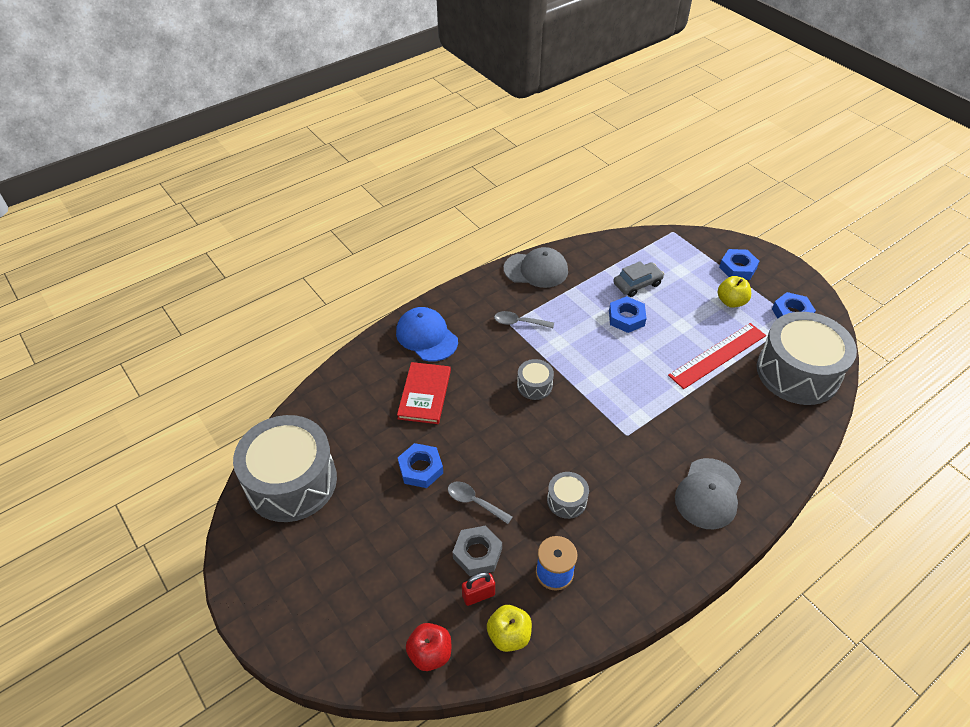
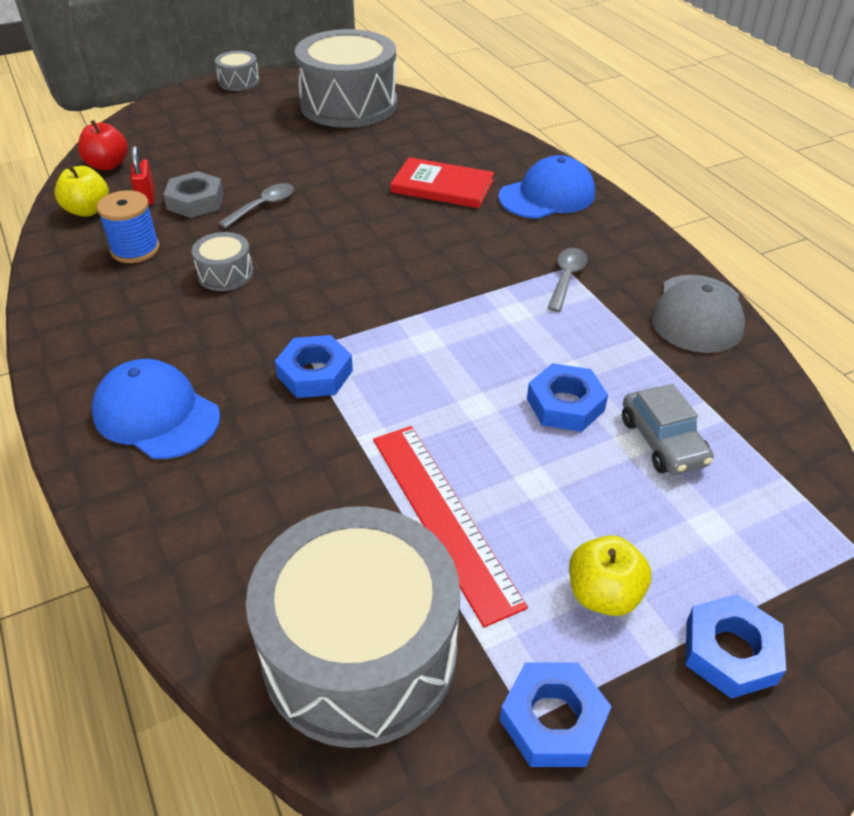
camera: 100 degrees right, 5 degrees down
blue nut [398,443,443,488] -> blue nut moved to [275,335,353,398]
grey drum [517,359,554,400] -> grey drum moved to [215,51,259,91]
grey cap [675,458,741,530] -> blue cap [92,359,220,459]

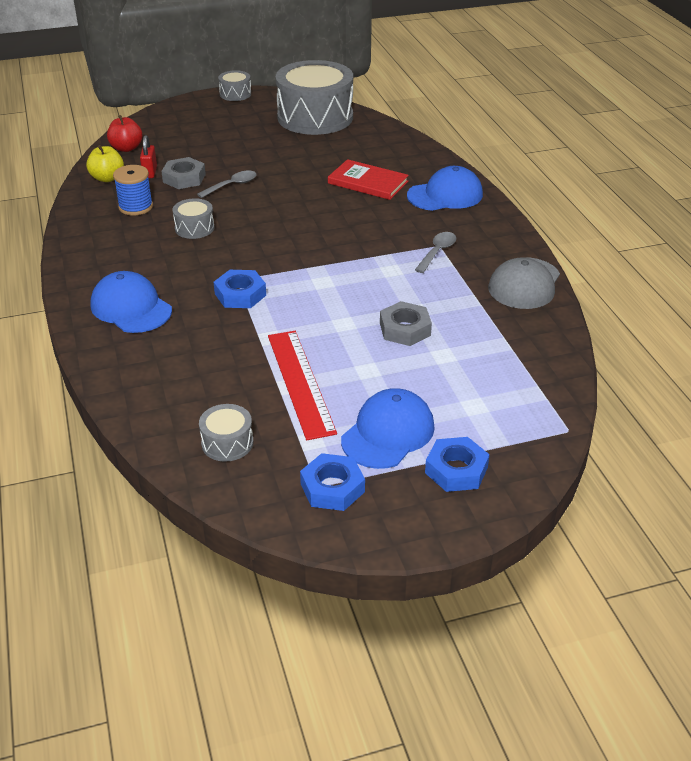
camera: 10 degrees right, 5 degrees down
grey drum [246,506,460,748] -> grey drum [199,404,253,462], size x0.43
blue nut [527,363,608,432] -> grey nut [380,301,432,346]
yellow apple [569,535,652,616] -> blue cap [341,388,435,469]
grey car [622,384,714,475] -> none

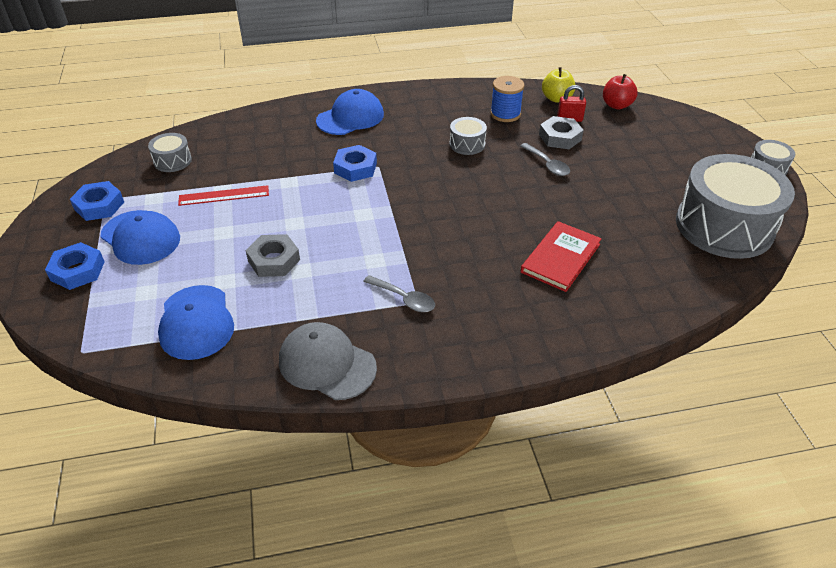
camera: 95 degrees right, 5 degrees up
red ruler [268,331,337,440] -> red ruler [178,185,269,206], size x0.65
blue cap [407,166,483,211] -> blue cap moved to [158,285,234,360]

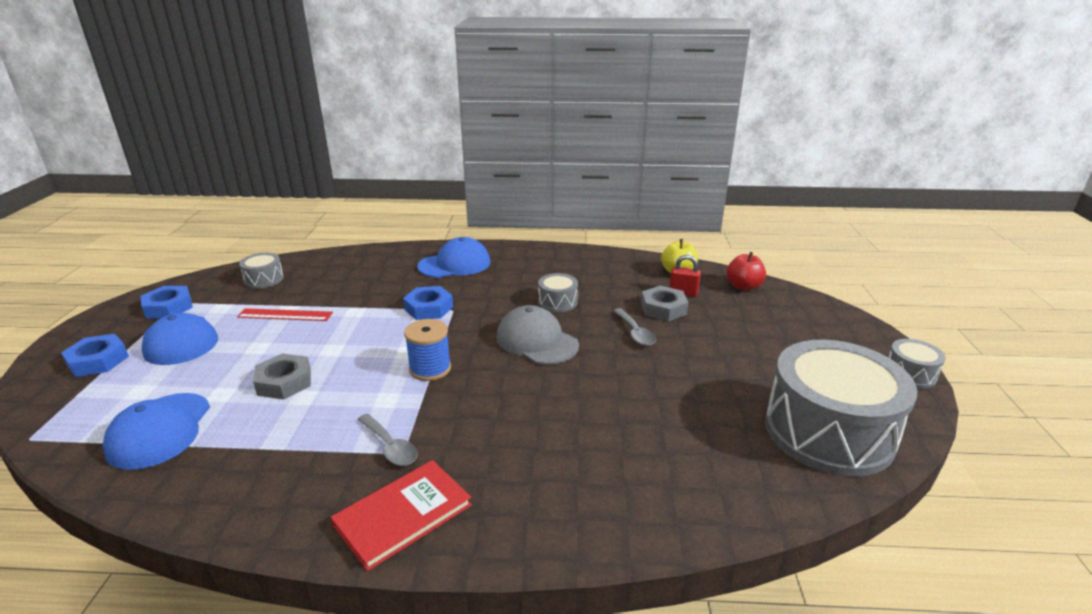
camera: 15 degrees right, 15 degrees down
grey cap [279,322,377,400] -> grey cap moved to [496,305,579,365]
blue spool [490,76,525,122] -> blue spool moved to [404,319,451,381]
red book [521,221,602,292] -> red book moved to [331,460,472,571]

